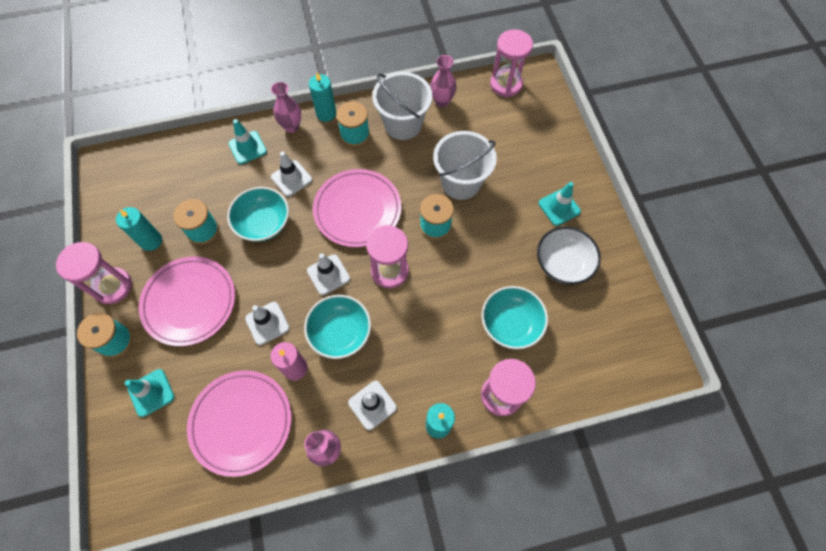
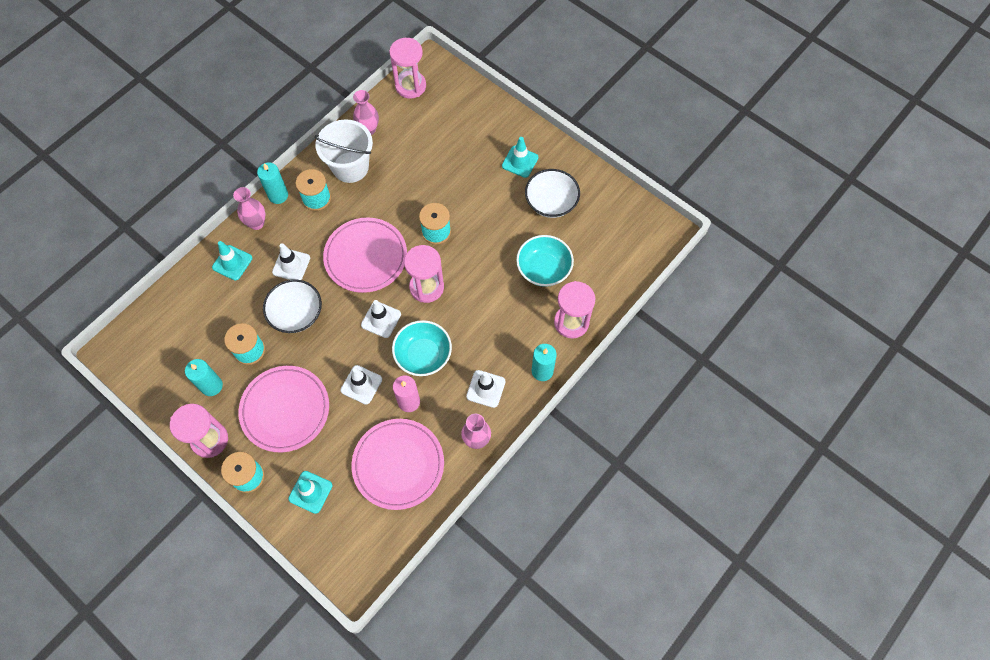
camera: 35 degrees left, 0 degrees up
turquoise bowl [227,187,289,242] -> white bowl [263,279,322,333]
white bucket [433,131,497,200] -> none

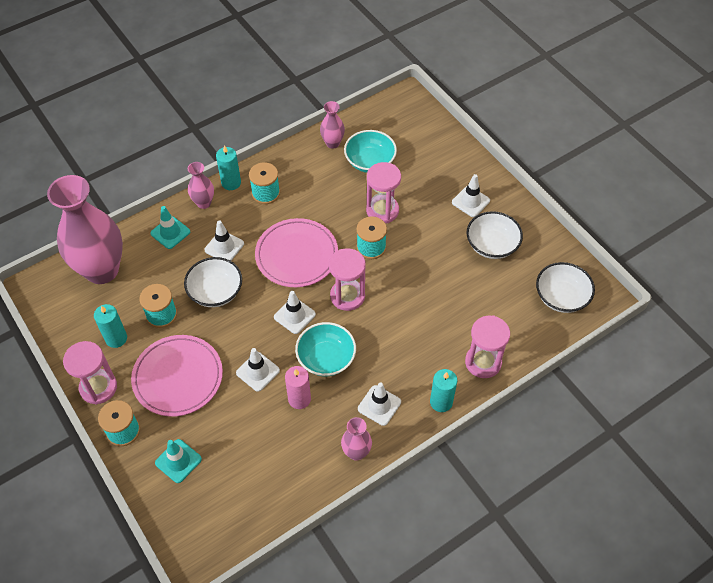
camera: 15 degrees right, 10 degrees down
white bucket [314,120,373,183] -> none
pink plate [352,419,444,510] -> none
pink hourglass [389,38,426,99] -> pink hourglass moved to [366,162,401,223]
turquoise traffic cone [502,137,538,178] -> white traffic cone [452,174,490,217]
turquoise bowl [516,235,574,287] -> turquoise bowl moved to [344,130,397,173]
none -> pink vase [47,175,123,284]
none -> white bowl [536,262,595,313]

